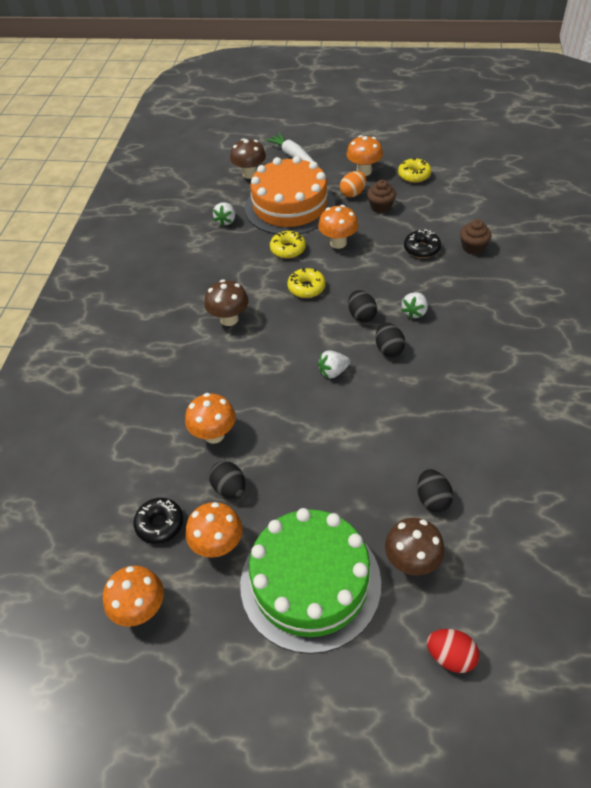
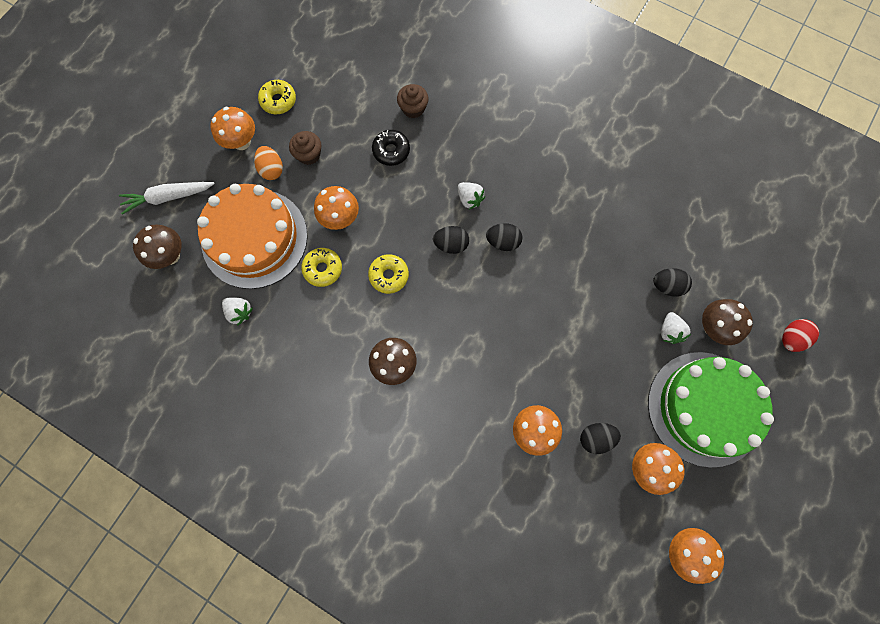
camera: 70 degrees left, 25 degrees up
black donut [133,498,183,544] -> none
white strawberry [318,350,350,379] -> white strawberry moved to [661,312,691,344]

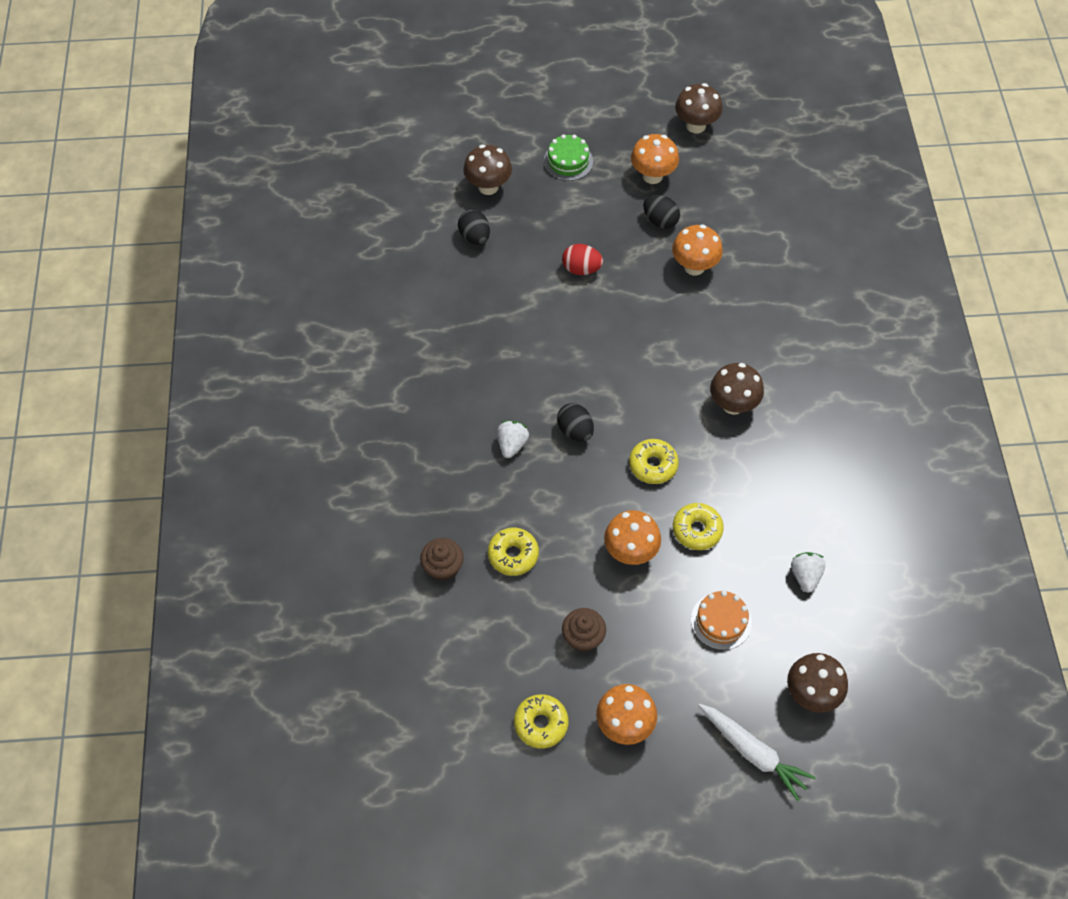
camera: 125 degrees left, 15 degrees down
orange cake [197,184,308,289] -> orange cake [691,591,752,650], size x0.43
orange egg [254,146,283,180] -> none
black donut [372,130,410,166] -> yellow donut [488,528,539,576]
black egg [486,223,523,251] -> none
green cake [648,352,774,468] -> green cake [543,134,593,181], size x0.43
white strawberry [661,312,691,344] -> none
orange mushroom [669,528,724,584] -> brown mushroom [675,83,722,134]
red egg [782,319,819,352] -> red egg moved to [562,244,603,275]

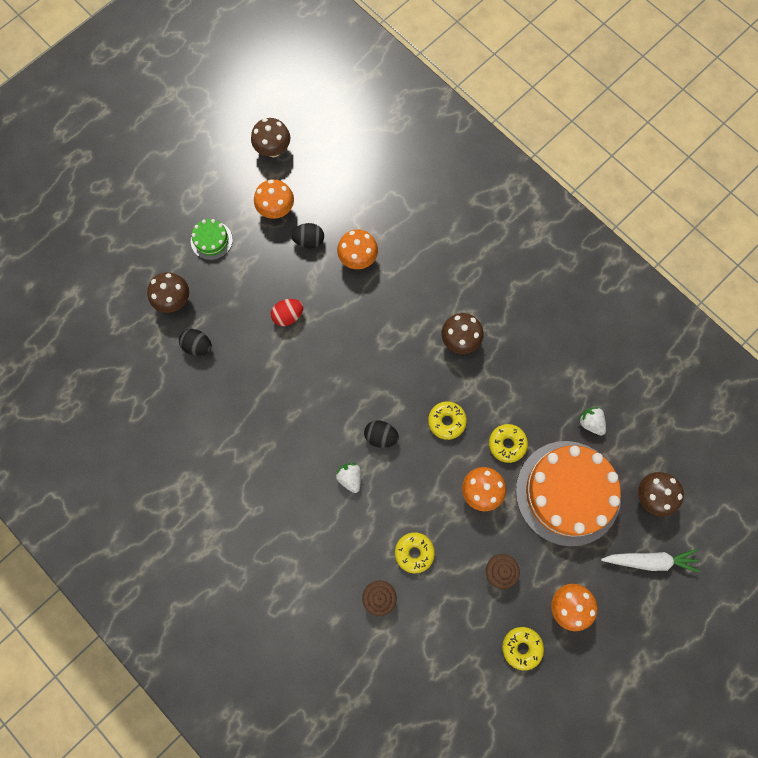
camera: 40 degrees left, 15 degrees up
orange cake [691,591,752,650] -> orange cake [516,441,621,546], size x2.31

